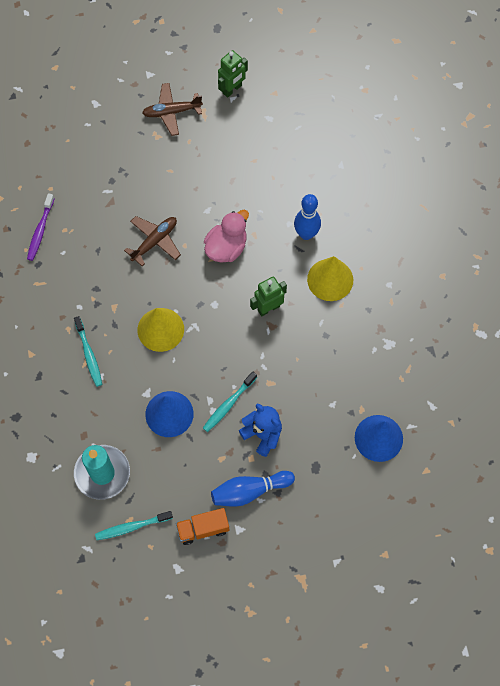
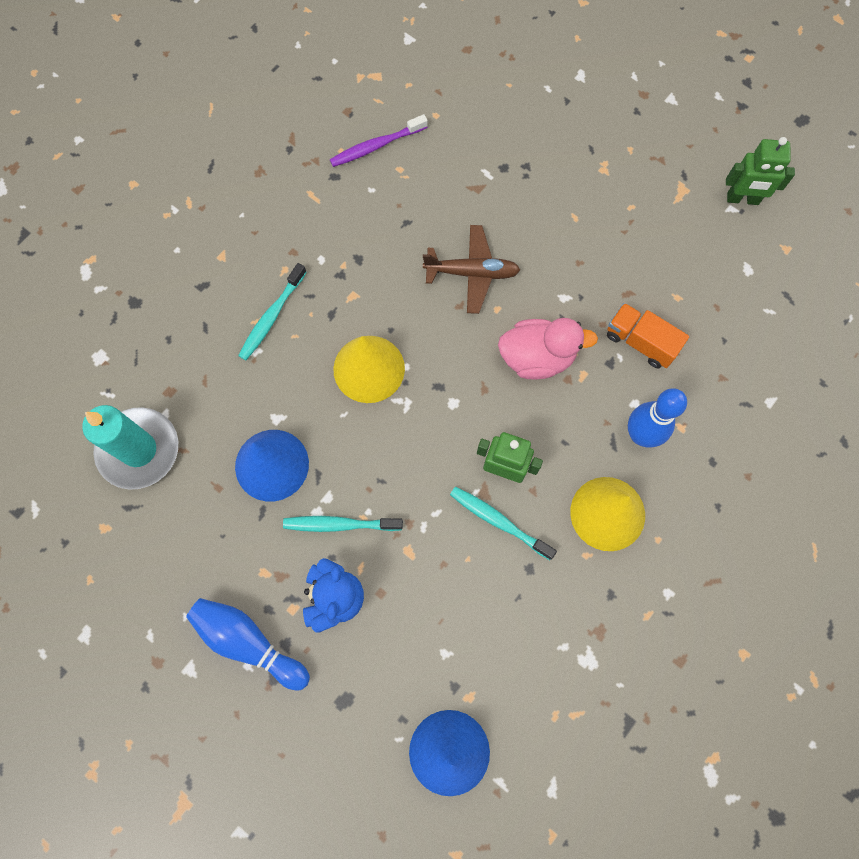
camera: 50 degrees right, 5 degrees up
turquoise toothbrush [95,511,173,540] -> turquoise toothbrush moved to [450,486,557,560]
brown plane [142,83,203,136] -> none
orange truck [176,508,229,545] -> orange truck moved to [607,303,689,368]

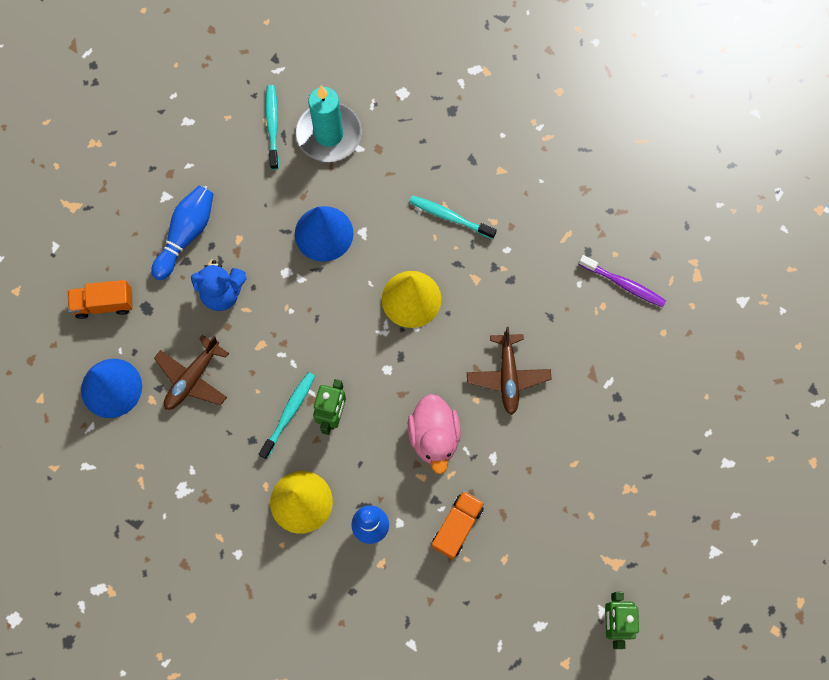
camera: 85 degrees right, 0 degrees up
turquoise toothbrush [283,516,403,532] -> turquoise toothbrush moved to [266,85,279,170]
purple toothbrush [330,114,428,167] -> purple toothbrush turned 150 degrees clockwise [579,255,666,308]
none -> orange truck [68,280,133,319]
none -> brown plane [154,335,229,410]

